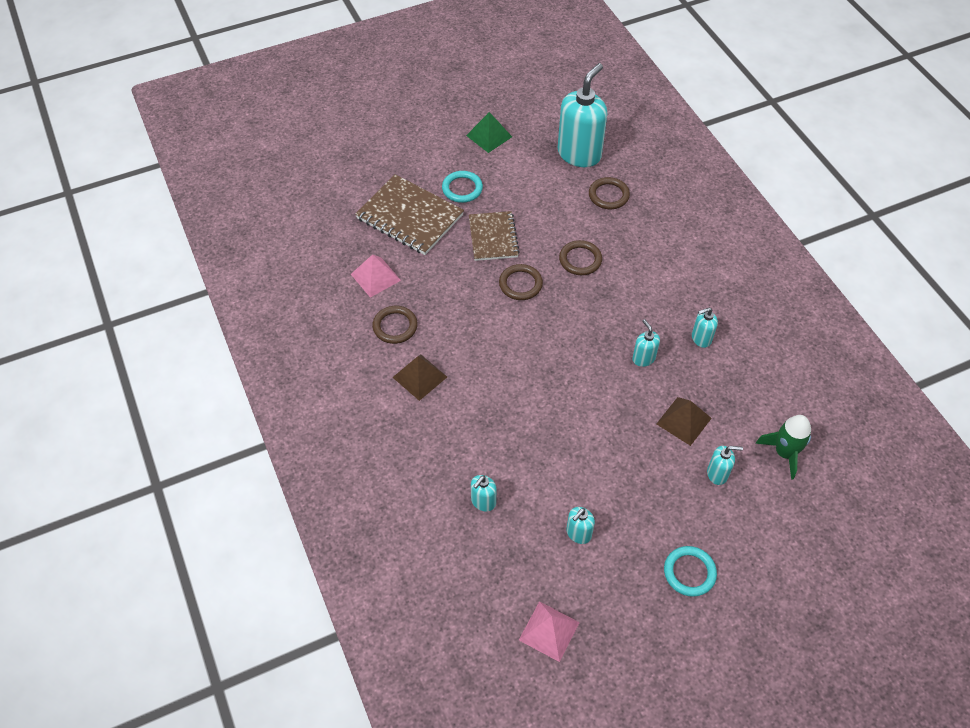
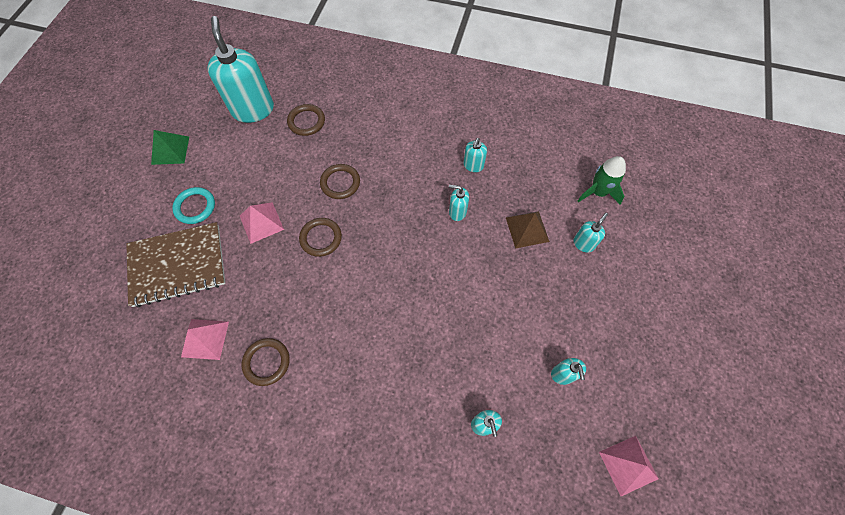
camera: 50 degrees left, 10 degrees up
brown pyramid [392,354,447,401] -> none
brown notebook [469,211,520,261] -> pink pyramid [240,202,284,244]
turquoise ring [664,546,717,597] -> none

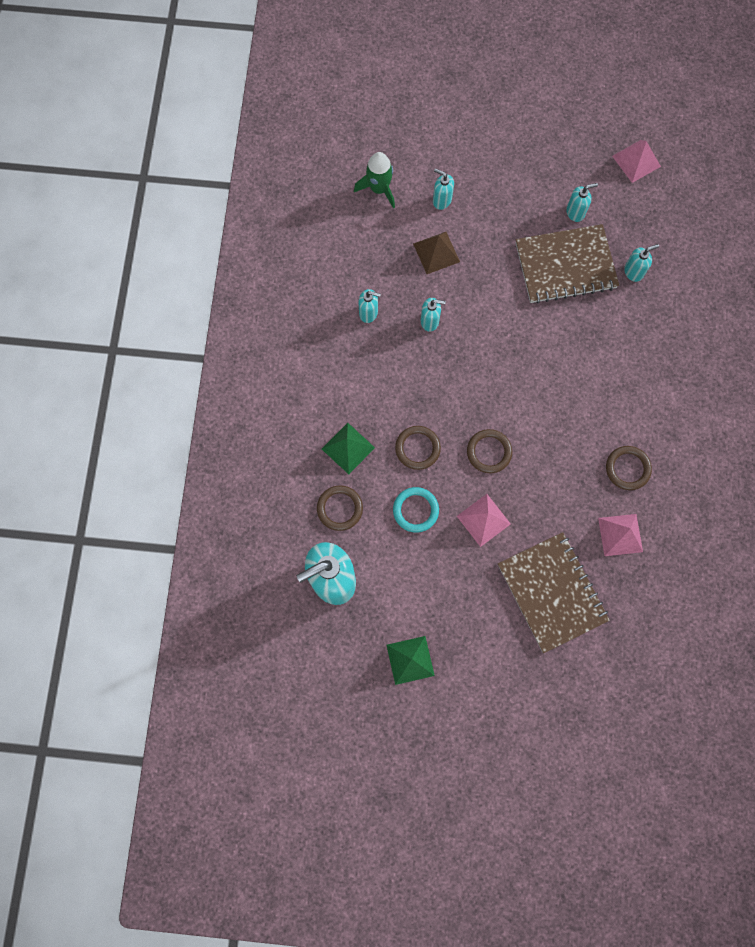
camera: 100 degrees left, 10 degrees up
turquoise ring [172,187,215,224] -> turquoise ring moved to [393,487,439,533]
turquoise soap dispenser [449,185,469,221] -> turquoise soap dispenser turned 90 degrees counterclockwise [421,298,446,332]
none -> green pyramid [322,423,375,474]
none -> brown notebook [516,224,619,304]

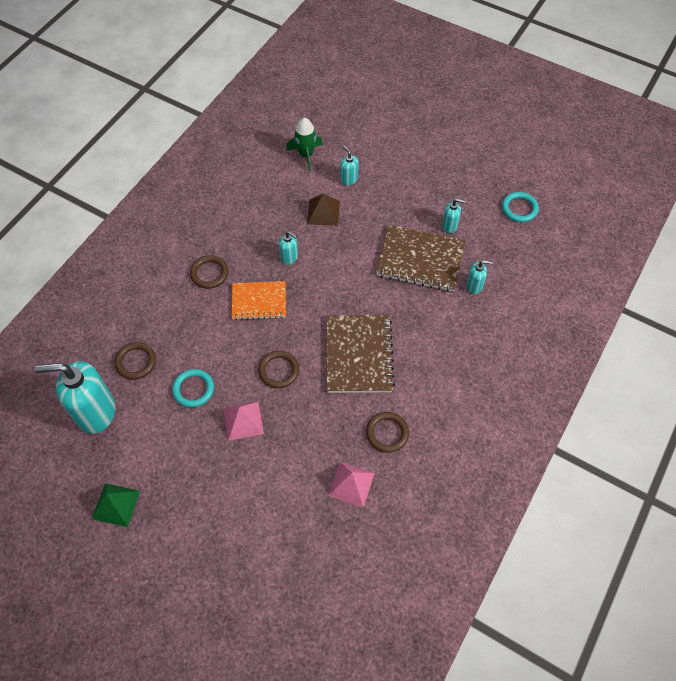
camera: 25 degrees right, 15 degrees down
green pyramid [322,423,375,474] -> none
turquoise soap dispenser [358,289,381,323] -> none
brown ring [395,426,441,470] -> brown ring moved to [190,255,228,289]
brown notebook [498,532,610,653] -> brown notebook moved to [327,315,395,393]
pink pyramid [612,140,661,183] -> turquoise ring [502,192,539,222]
none -> orange notebook [232,281,286,320]

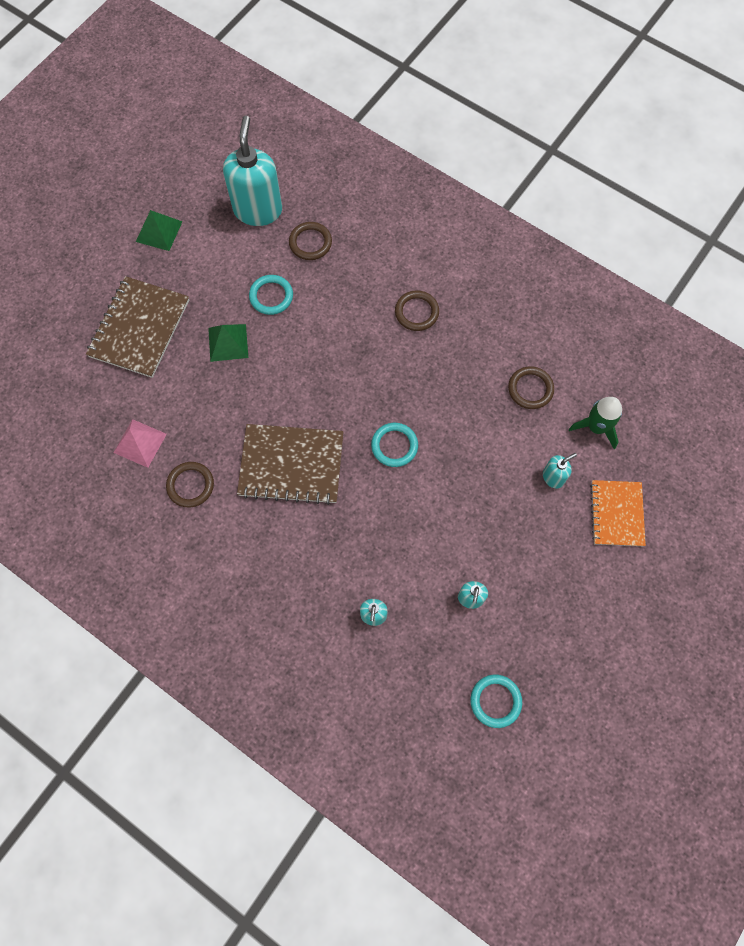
camera: 95 degrees right, 10 degrees up
pink pyramid [223,402,264,441] -> green pyramid [208,324,248,362]
orange notebook [232,281,286,320] -> orange notebook moved to [590,480,646,546]
brown ring [258,351,299,388] -> brown ring moved to [508,366,554,409]
turquoise soap dispenser [279,231,298,265] -> none
brown pyramid [307,194,340,226] -> none
brown notebook [376,225,466,292] -> brown notebook moved to [86,276,189,378]
none -> turquoise ring [371,423,418,467]

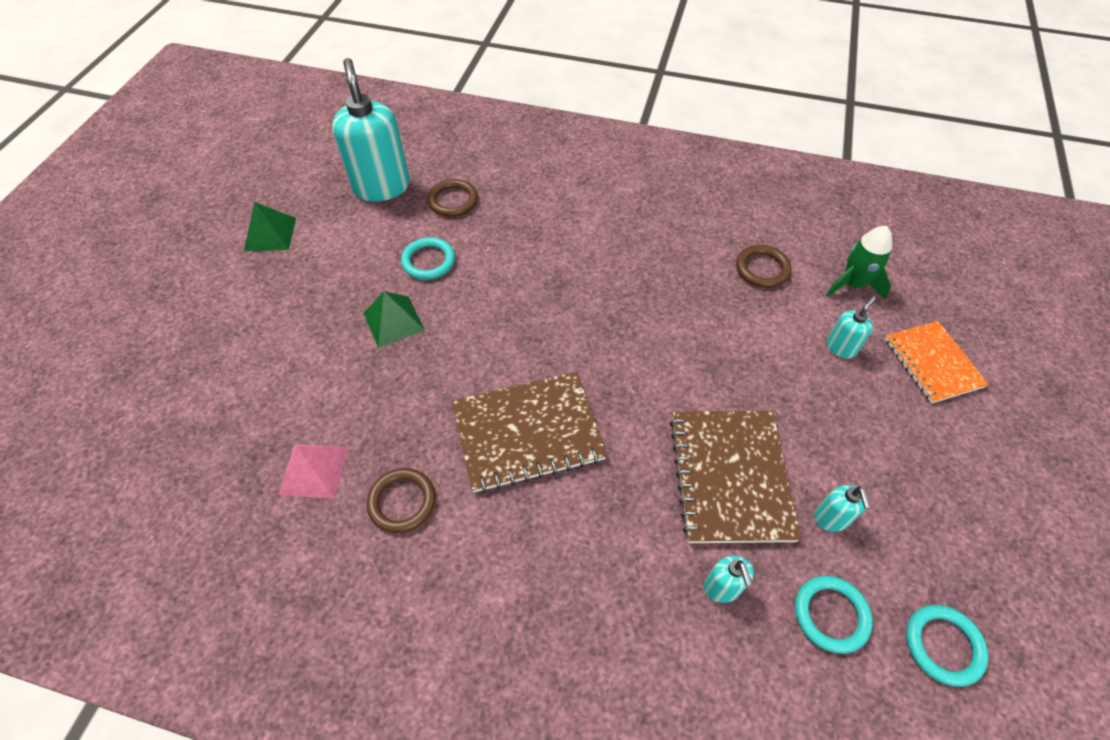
camera: 20 degrees left, 15 degrees down
brown notebook [86,276,189,378] -> brown notebook moved to [670,411,801,543]
turquoise ring [371,423,418,467] -> turquoise ring moved to [795,576,873,654]
brown ring [395,290,439,331] -> none

